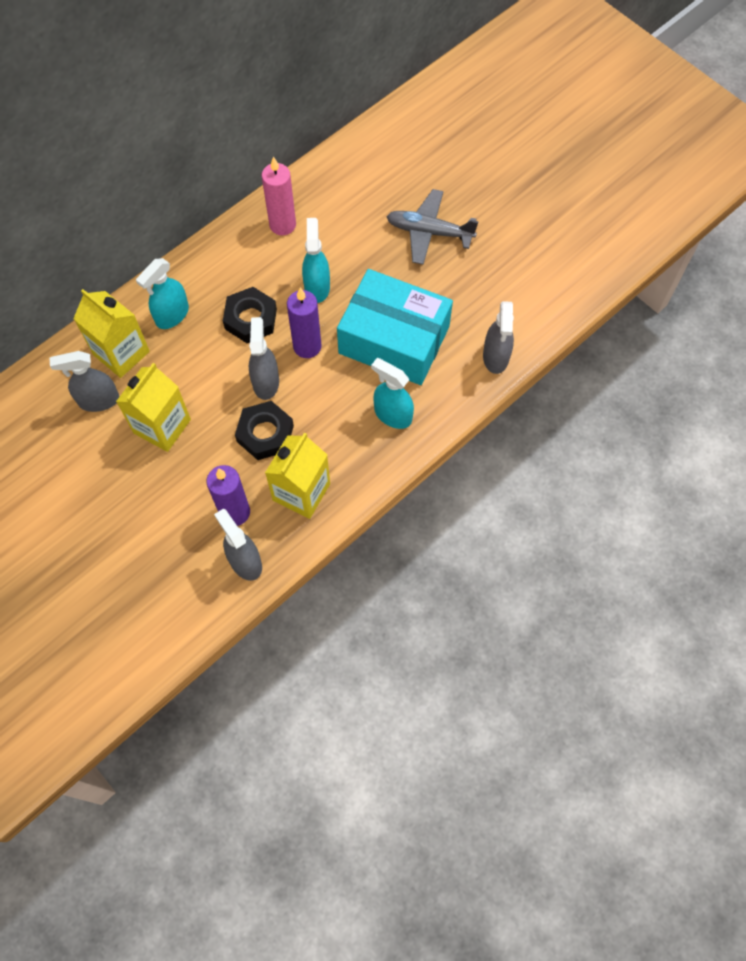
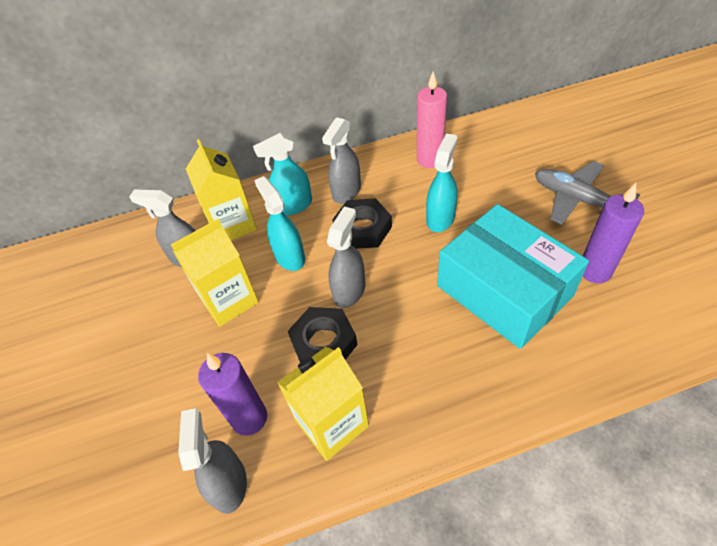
camera: 30 degrees right, 15 degrees down
purple candle [287,288,321,358] -> purple candle moved to [583,183,644,283]
turquoise spray bottle [371,358,414,429] -> turquoise spray bottle moved to [254,176,305,271]
grey spray bottle [483,301,514,374] -> grey spray bottle moved to [322,117,361,204]

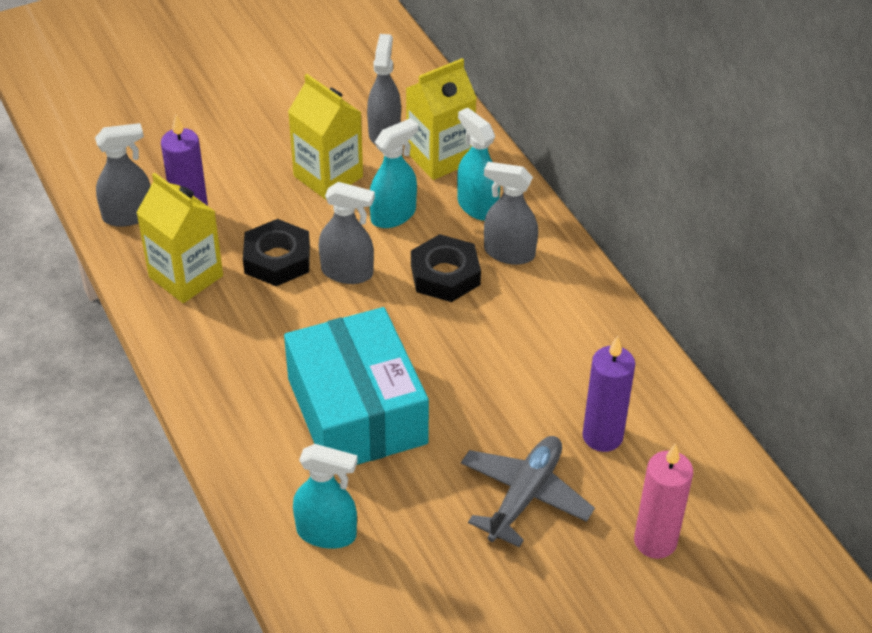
camera: 75 degrees right, 5 degrees down
pink candle [417,72,447,168] -> pink candle moved to [634,443,693,559]
turquoise spray bottle [426,133,458,232] -> turquoise spray bottle moved to [293,444,358,549]
turquoise box [437,204,589,349] -> turquoise box turned 60 degrees counterclockwise [284,307,429,465]
purple candle [583,183,644,283] -> purple candle moved to [582,336,635,452]

